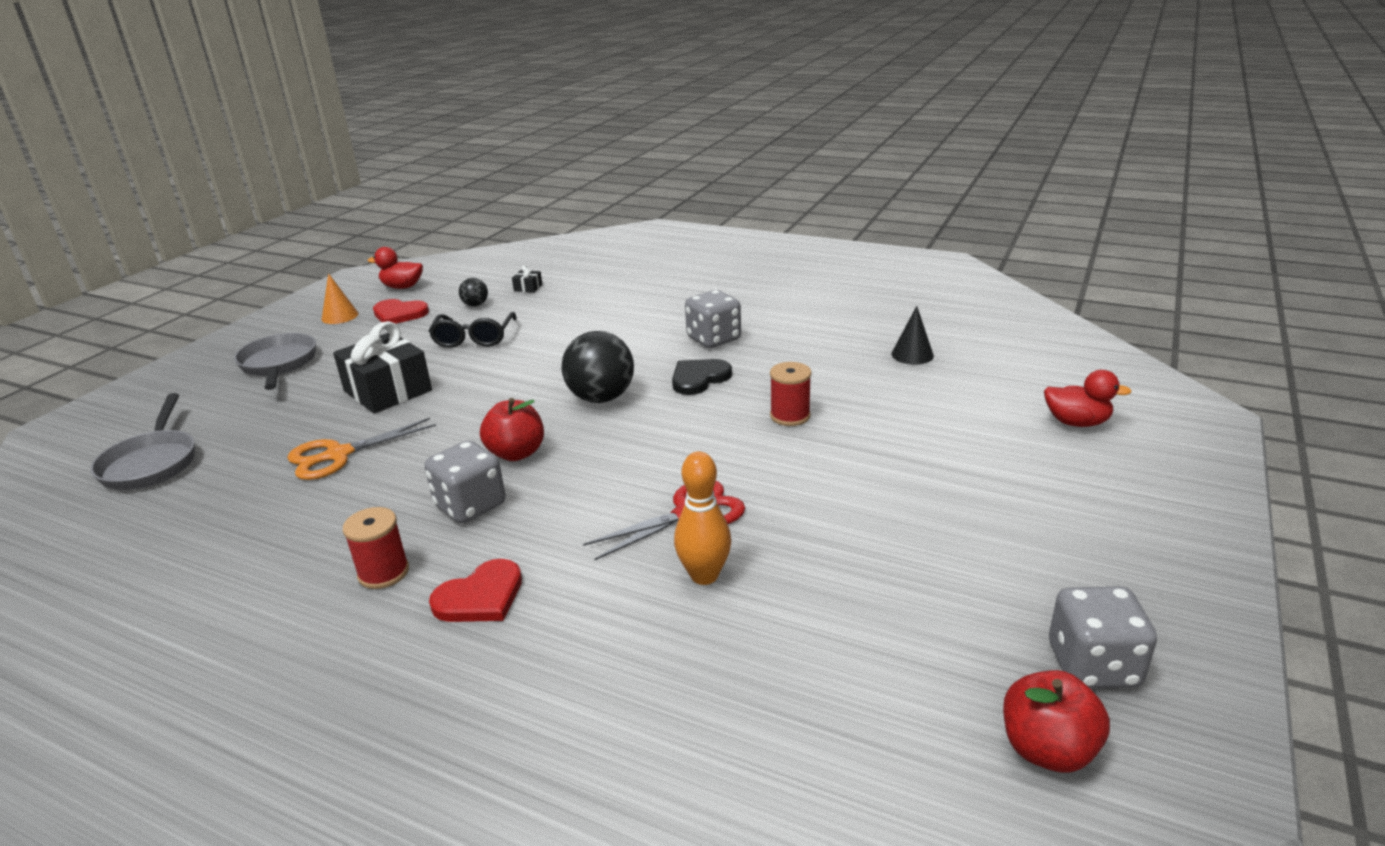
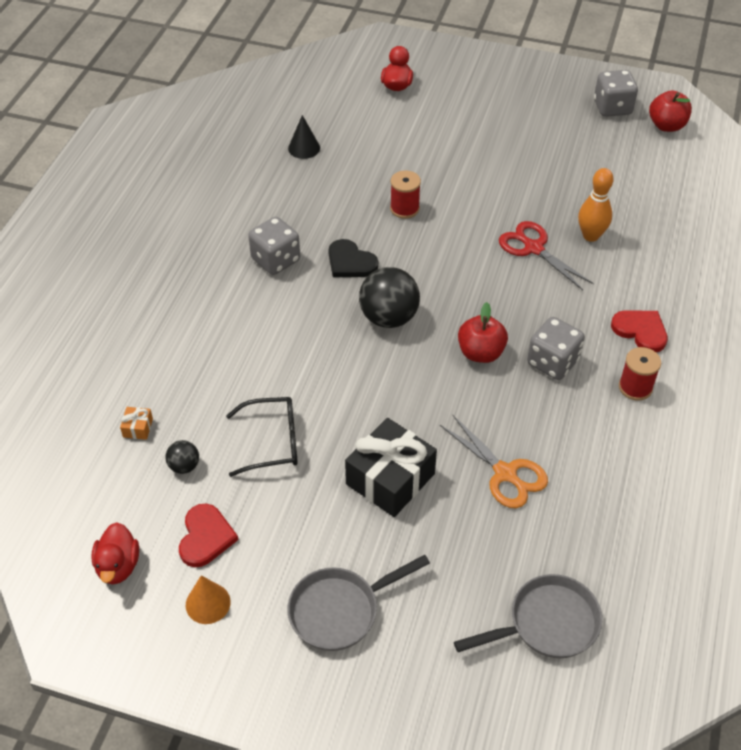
camera: 100 degrees left, 20 degrees up
black gift [512,265,542,293] -> orange gift [120,407,153,440]

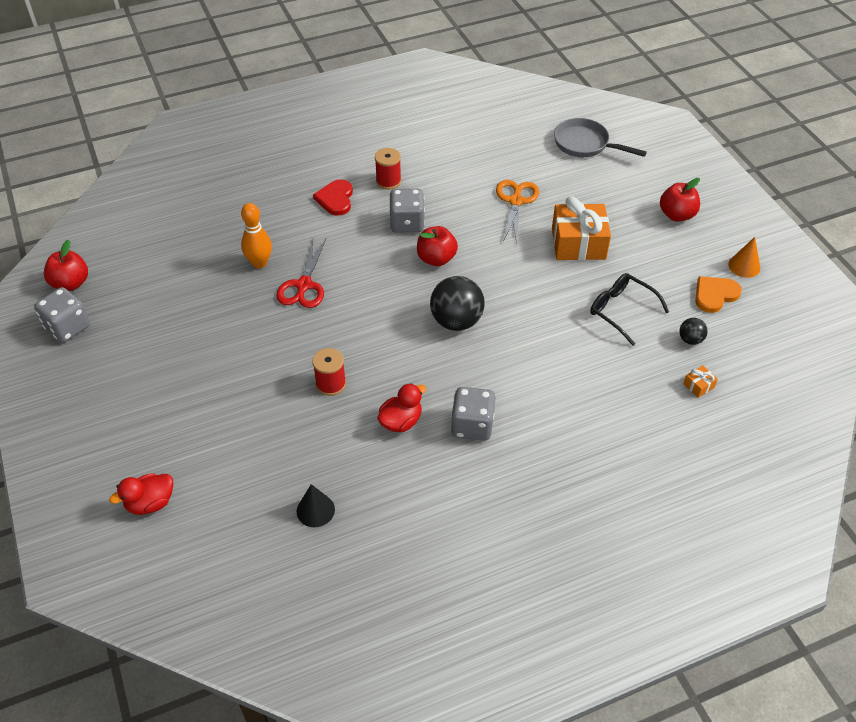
camera: 130 degrees left, 0 degrees up
red duck [91,522,139,584] -> red duck moved to [378,383,426,432]
red heart [179,504,238,567] -> orange heart [695,276,742,313]
grey pan [288,555,430,651] -> red apple [660,178,700,222]
black heart [328,239,378,277] -> none
black gift [345,418,437,517] -> orange gift [552,196,611,260]

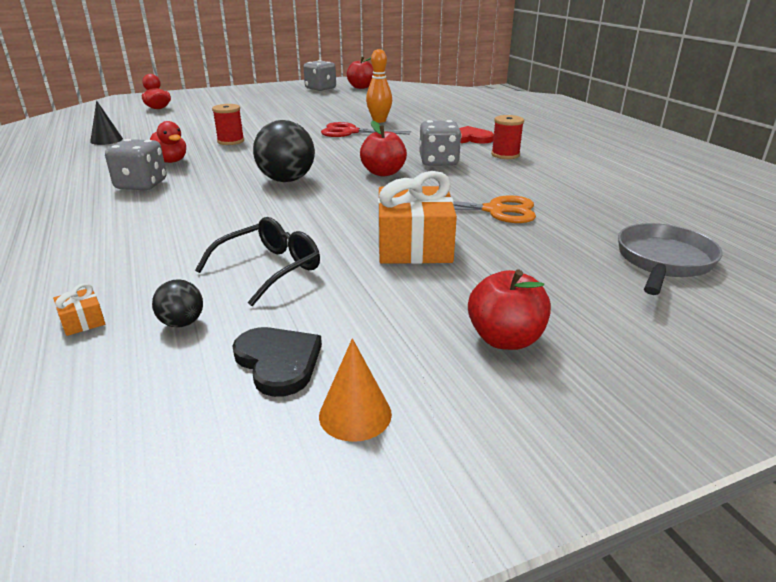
camera: 90 degrees right, 20 degrees down
orange heart [695,276,742,313] -> black heart [232,327,322,397]

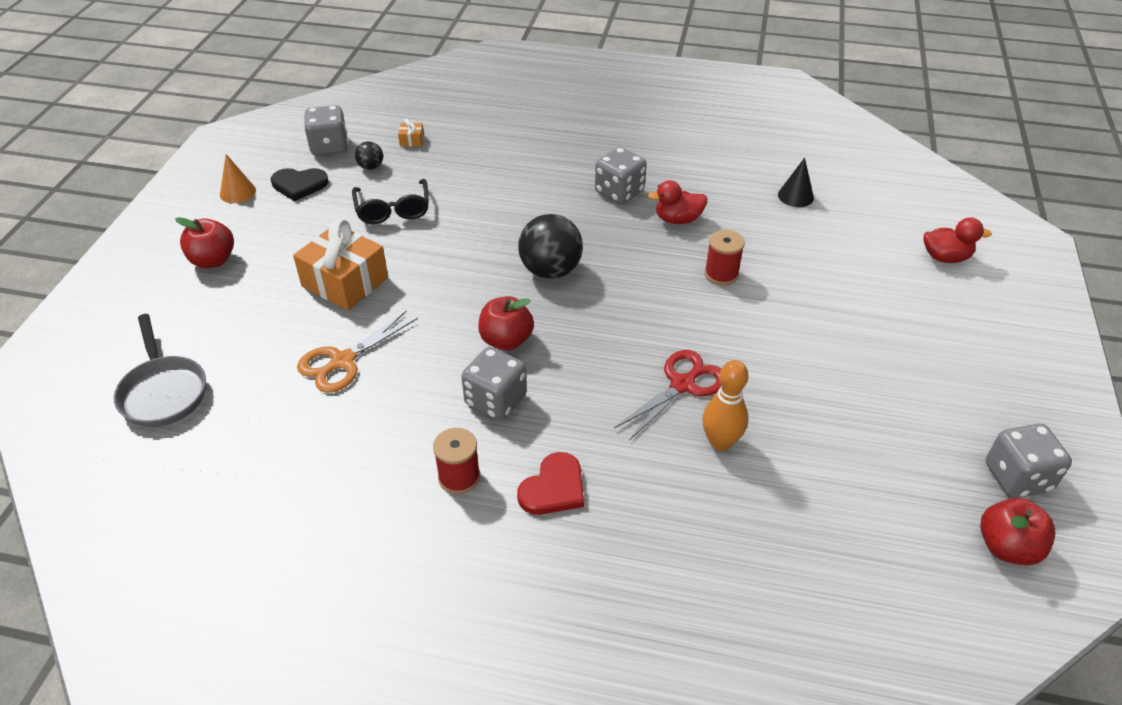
camera: 125 degrees right, 15 degrees up
none -> grey dice [304,105,348,156]

